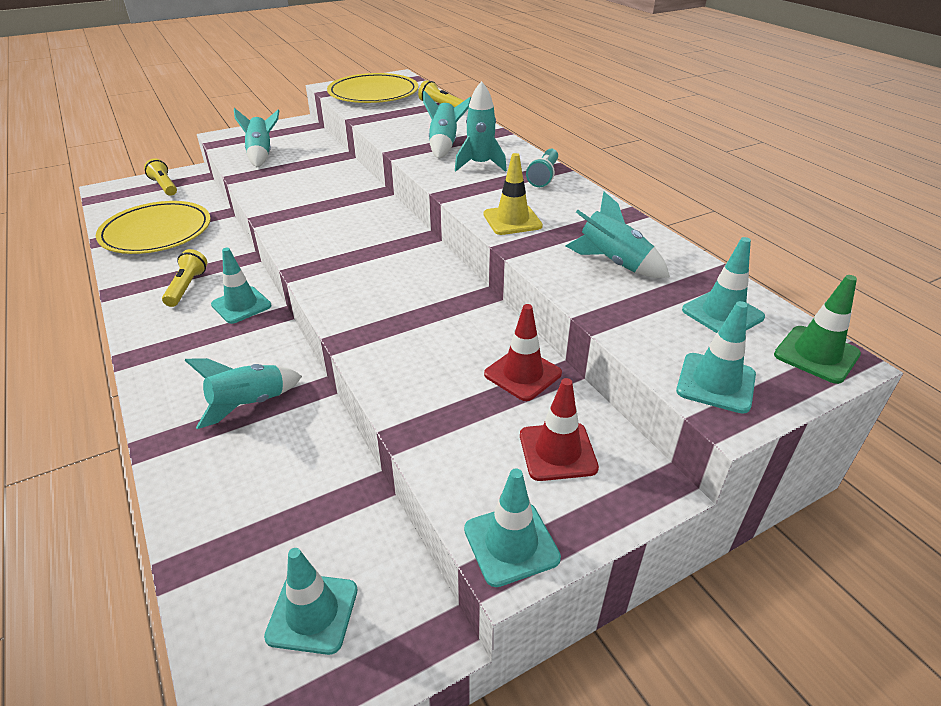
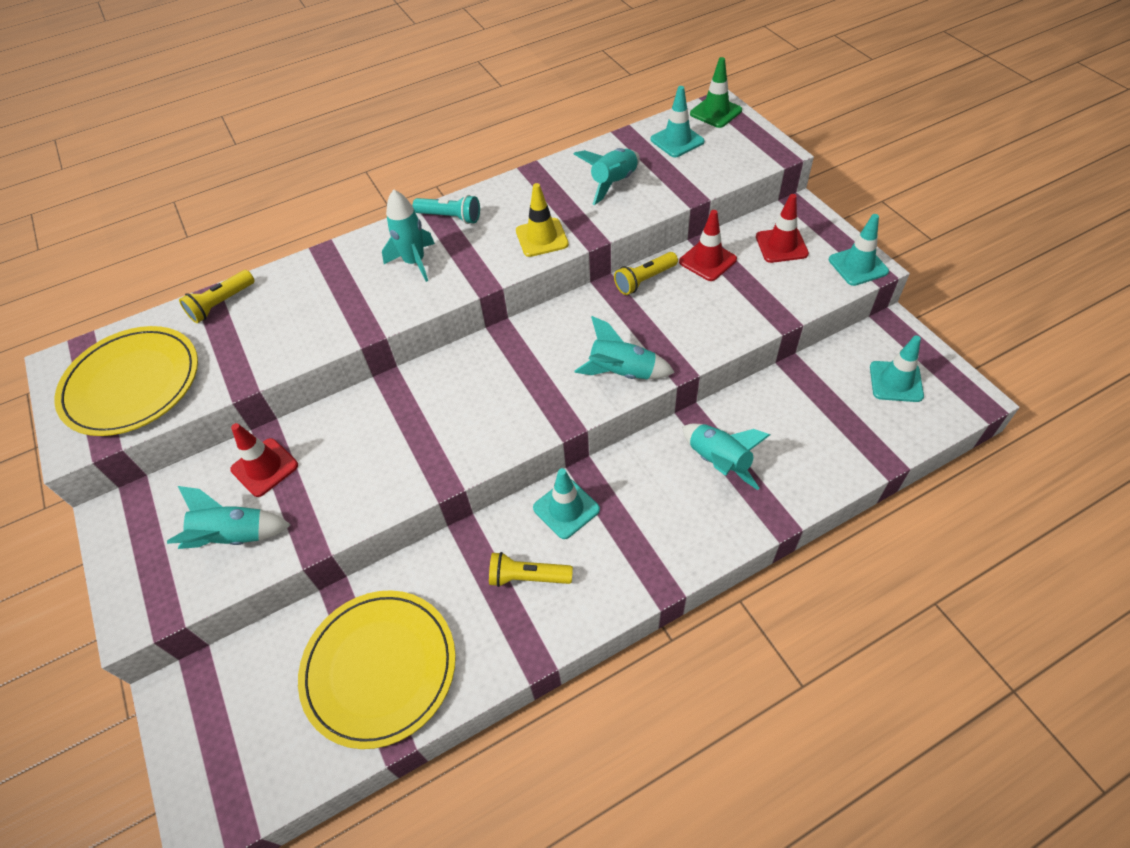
camera: 85 degrees left, 15 degrees up
yellow flashlight [144,158,177,196] -> yellow flashlight moved to [614,252,678,295]
turquoise rocket [423,91,471,159] -> turquoise rocket moved to [574,316,675,379]
turquoise traffic cone [676,301,756,414] -> none
none -> red traffic cone [230,423,298,497]

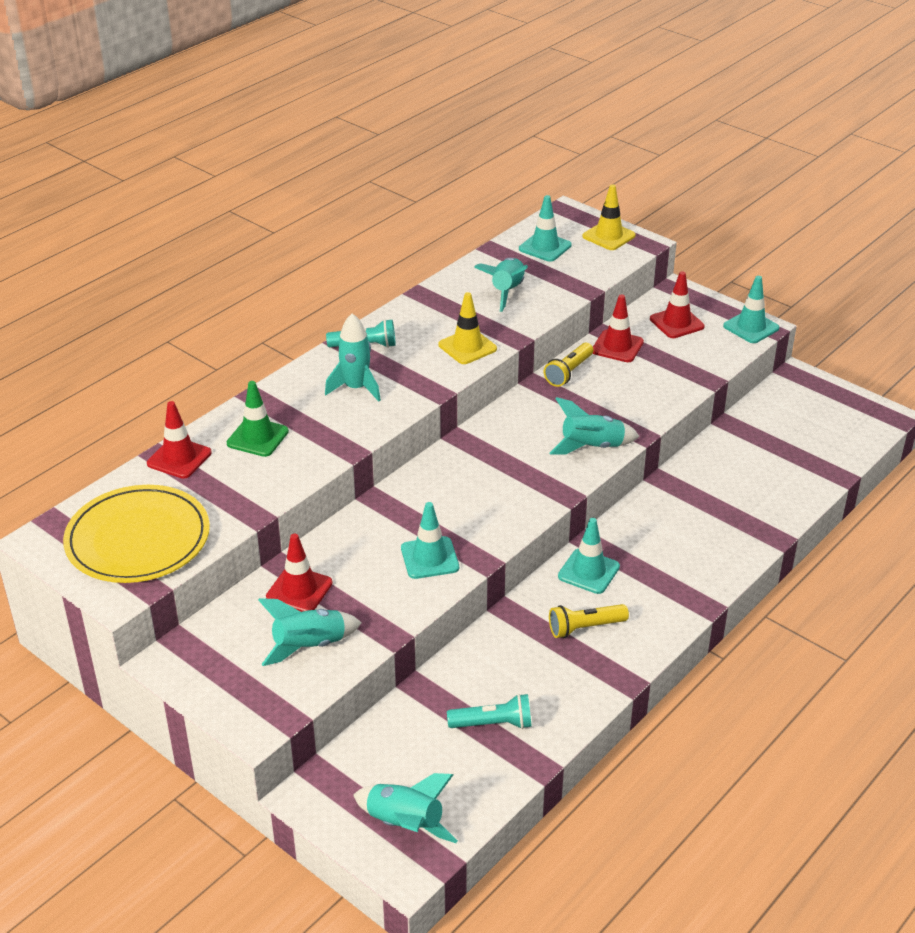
camera: 25 degrees left, 15 degrees down
yellow flashlight [179,270,255,323] -> red traffic cone [147,401,212,479]
yellow plate [298,590,456,749] -> turquoise flashlight [447,694,532,729]
turquoise rocket [682,423,770,490] -> turquoise rocket moved to [353,773,458,843]
green traffic cone [690,57,742,128] -> green traffic cone moved to [227,381,289,457]
turquoise traffic cone [870,335,924,402] -> turquoise traffic cone moved to [401,502,459,579]
none -> yellow traffic cone [583,184,636,250]

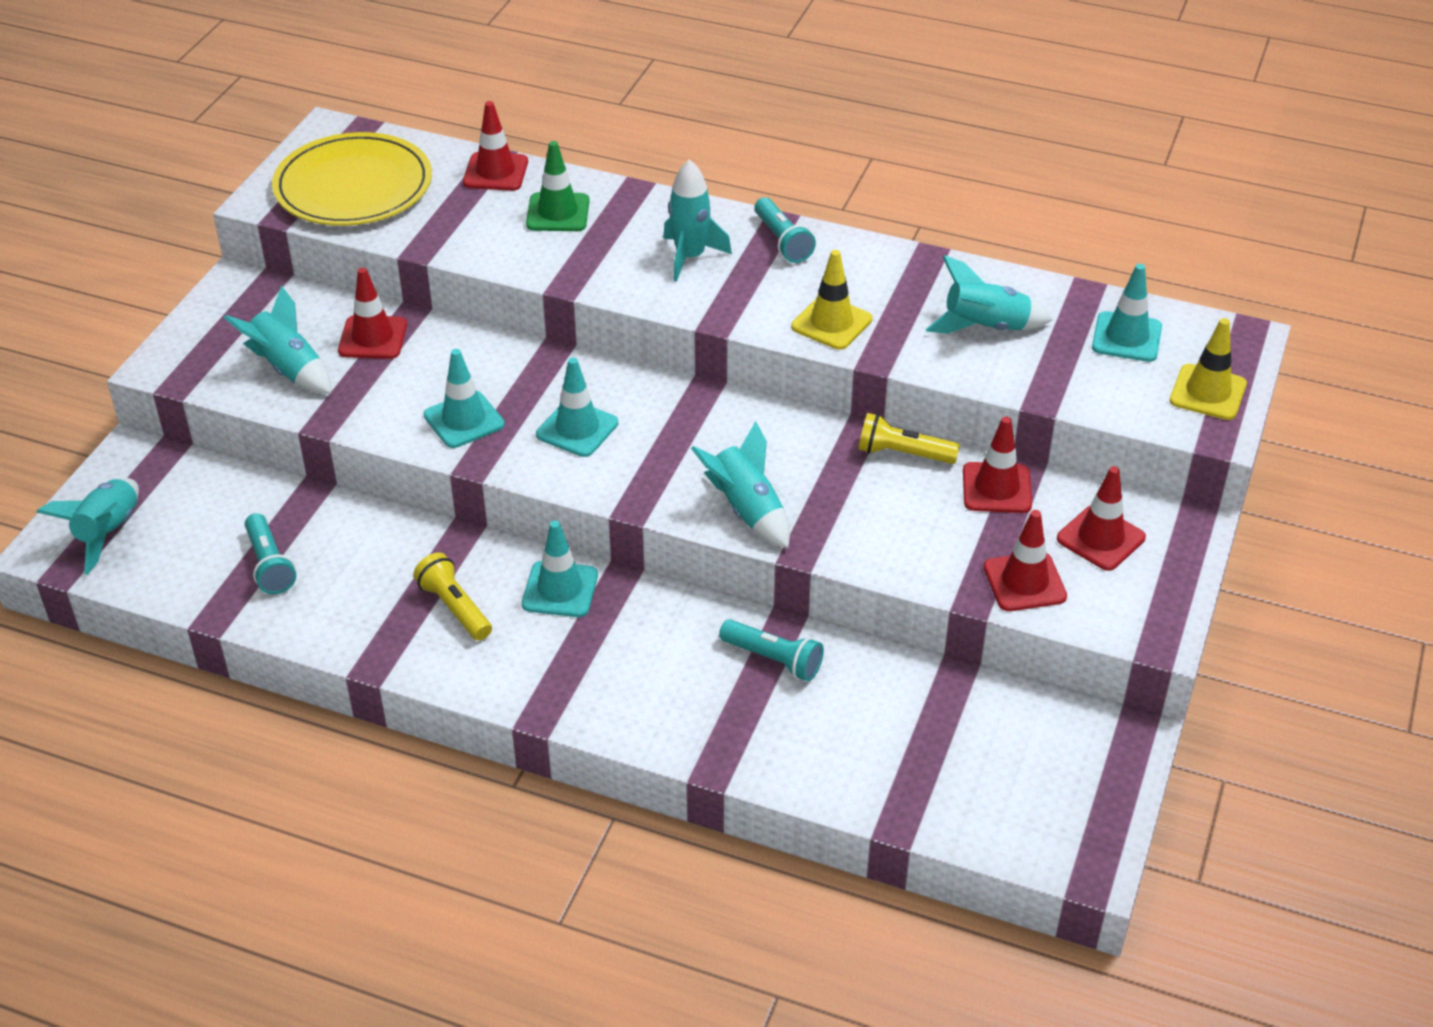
camera: 70 degrees right, 5 degrees up
turquoise traffic cone [723,276,779,343] -> turquoise traffic cone moved to [536,358,618,457]
none -> turquoise flashlight [719,619,824,681]
none -> red traffic cone [984,510,1067,611]

